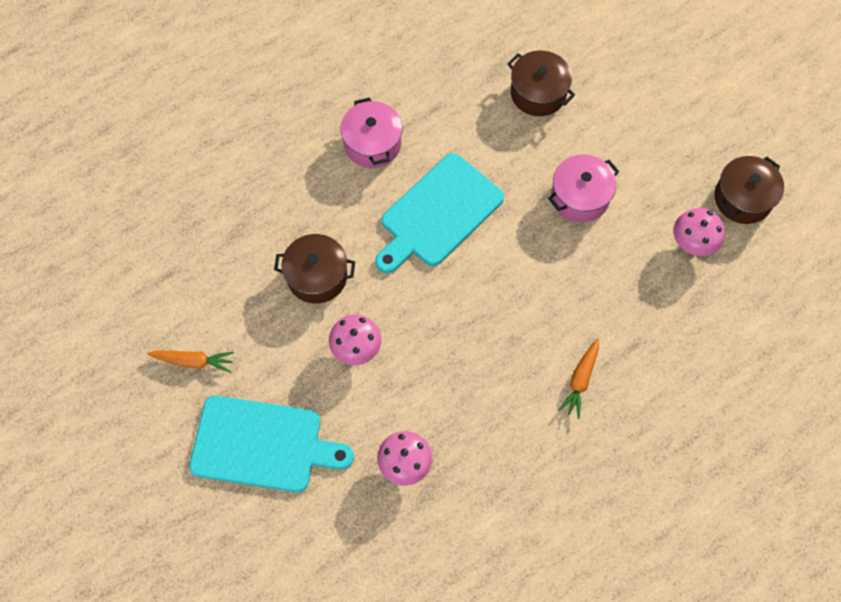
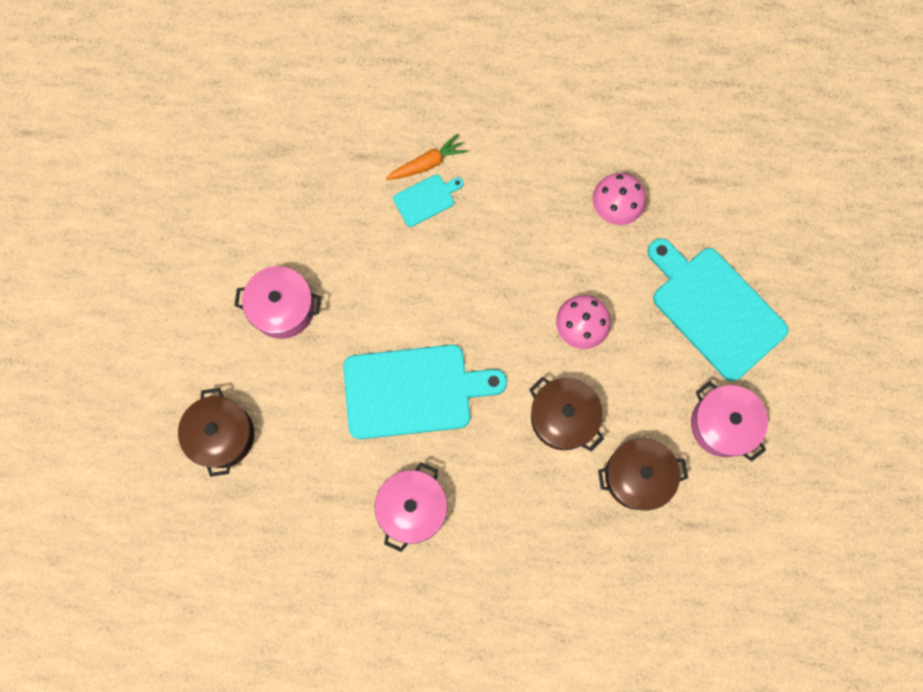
camera: 140 degrees left, 10 degrees up
orange carrot [147,350,234,373] -> pink pot [691,381,768,461]
pink mushroom [673,208,725,256] -> none
brown pot [714,156,784,224] -> brown pot moved to [598,438,688,511]
none -> turquoise cutting board [393,174,464,227]

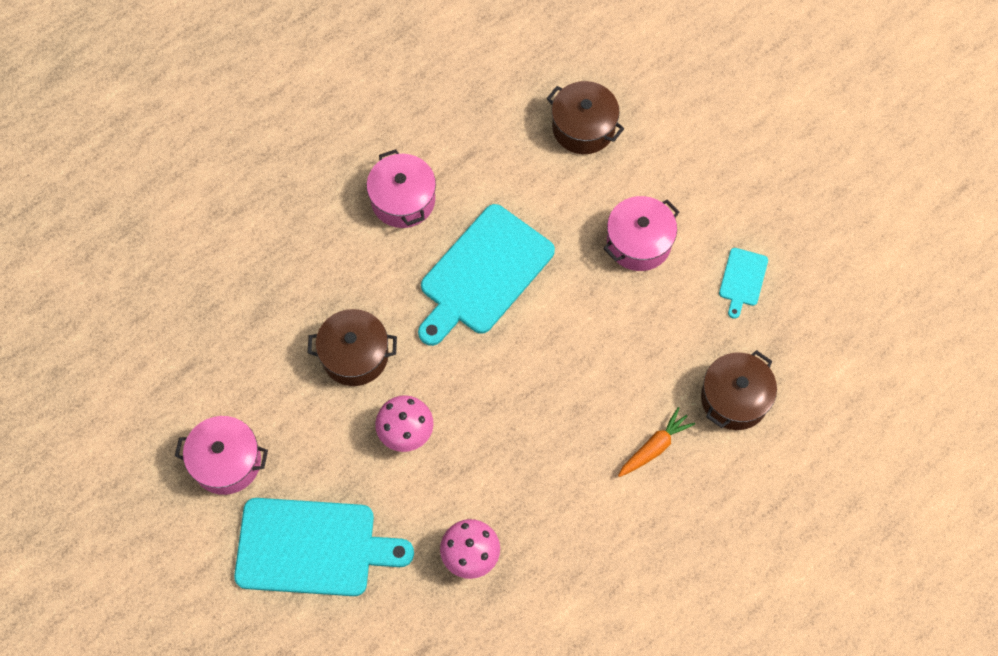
camera: 135 degrees right, 10 degrees down
orange carrot [386,134,468,180] -> orange carrot turned 150 degrees counterclockwise [618,407,695,477]
turquoise cutting board [393,174,464,227] -> turquoise cutting board moved to [719,248,768,319]
brown pot [598,438,688,511] -> brown pot moved to [701,350,777,430]

